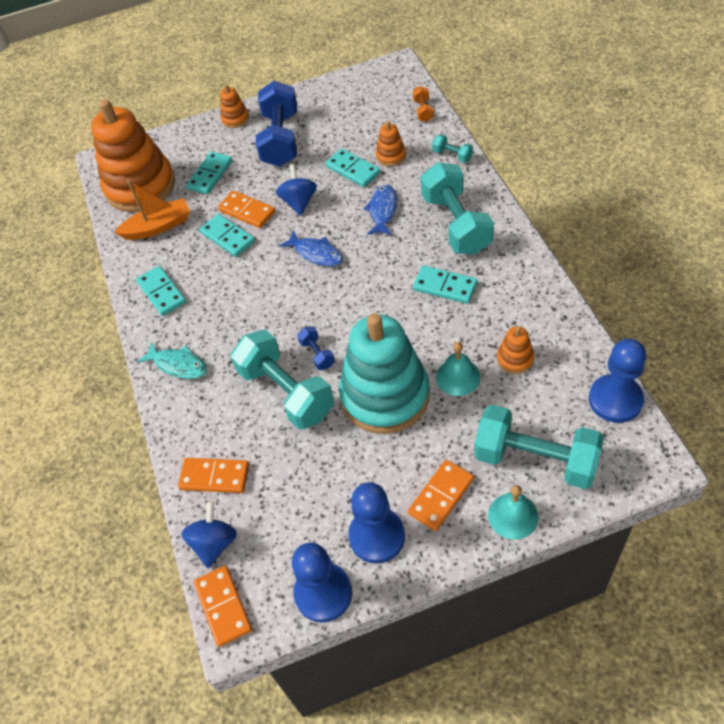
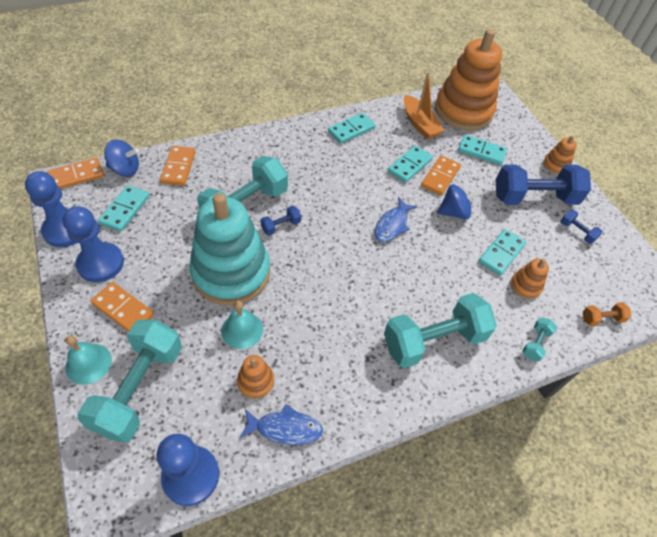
camera: 75 degrees right, 0 degrees up
turquoise fish [137,342,207,379] -> none
blue fish [364,185,397,235] -> blue fish moved to [240,404,323,445]
turquoise domino [413,265,477,304] -> turquoise domino moved to [98,185,150,232]
none -> blue dumbbell [561,210,603,244]

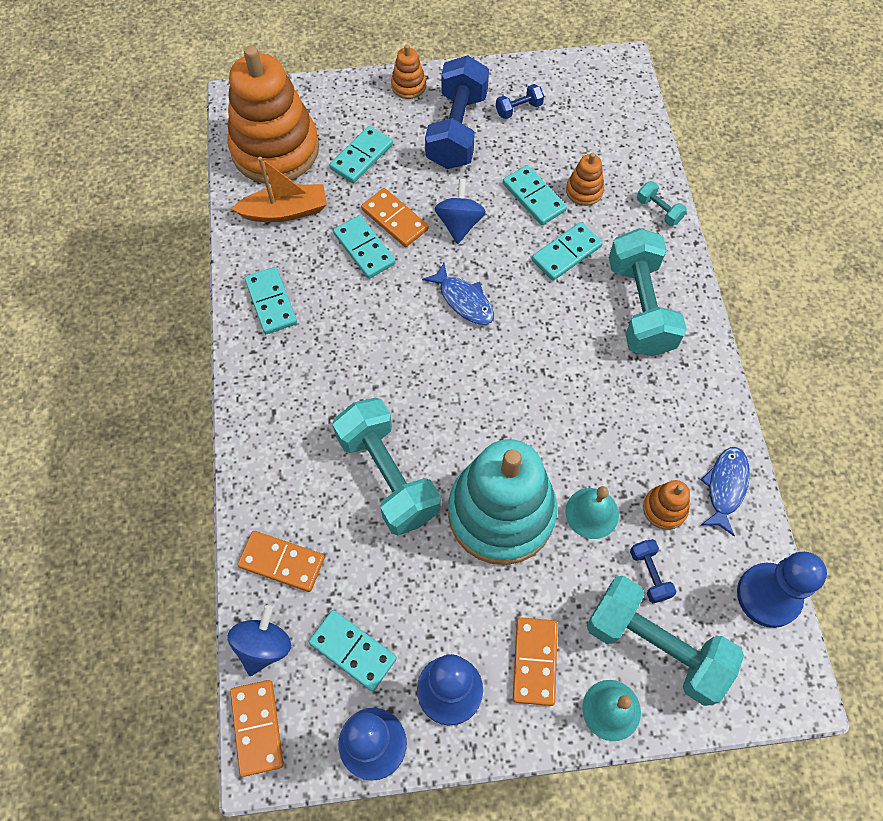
camera: 70 degrees left, 10 degrees up
orange domino [90,282,154,332] -> orange domino turned 45 degrees counterclockwise [513,617,558,706]
blue dumbbell [260,206,301,236] -> blue dumbbell moved to [630,539,677,603]
orange dumbbell [583,302,631,326] -> none
none -> turquoise domino [532,222,603,281]

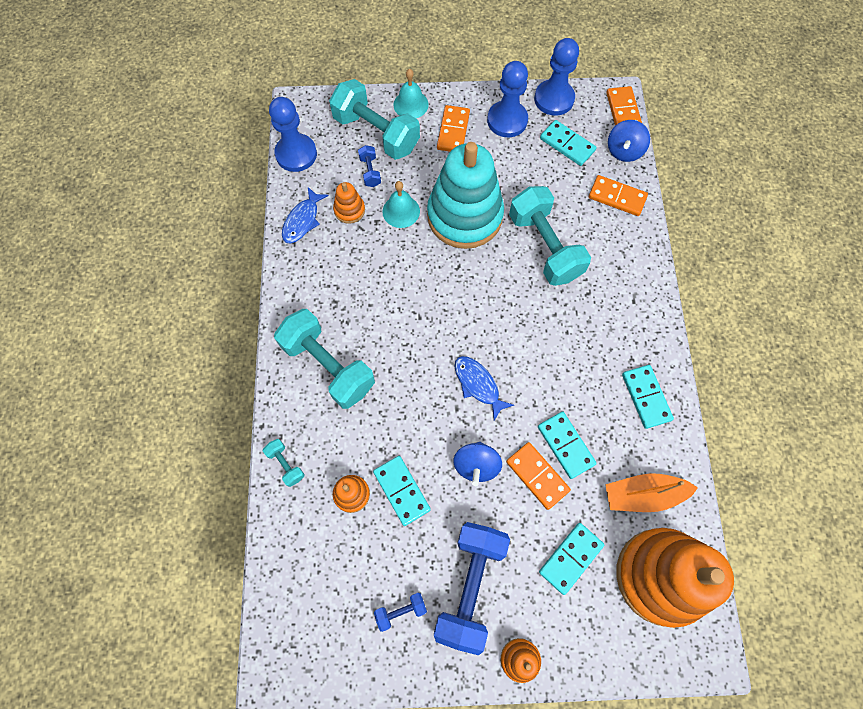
camera: 175 degrees left, 5 degrees up
turquoise domino [532,222,603,281] -> none
turquoise dumbbell [609,228,687,356] -> turquoise dumbbell turned 45 degrees counterclockwise [274,309,375,409]

